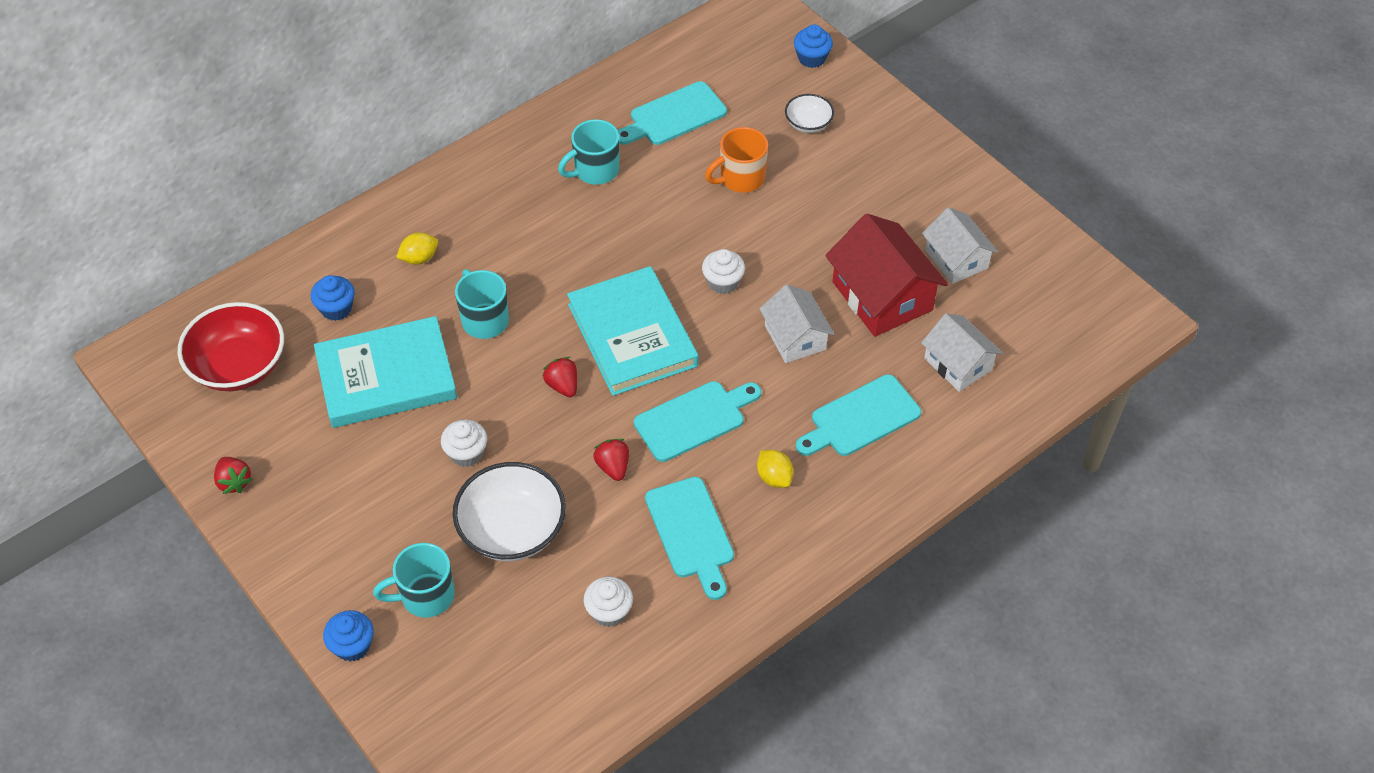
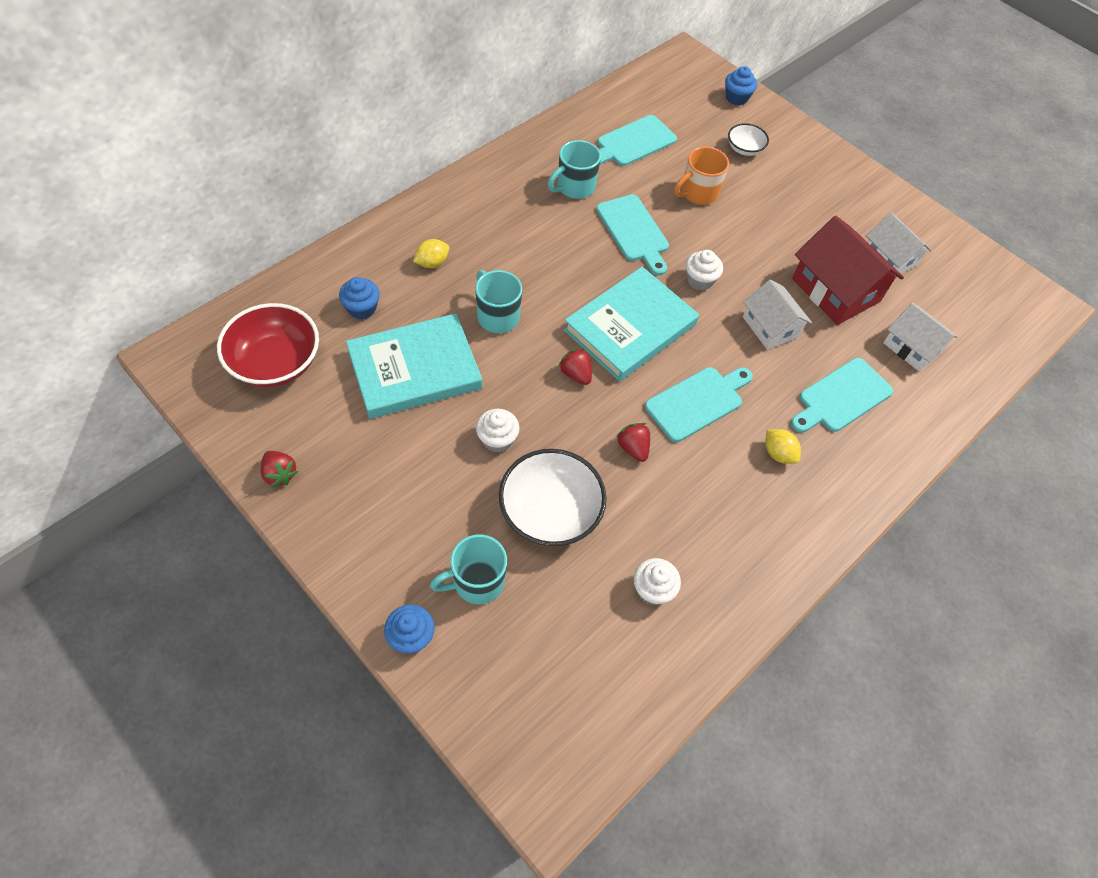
camera: 10 degrees left, 5 degrees up
turquoise book [567,266,699,396] -> turquoise book turned 75 degrees clockwise [563,267,699,382]
turquoise cutting board [645,477,734,600] -> turquoise cutting board moved to [596,194,669,276]

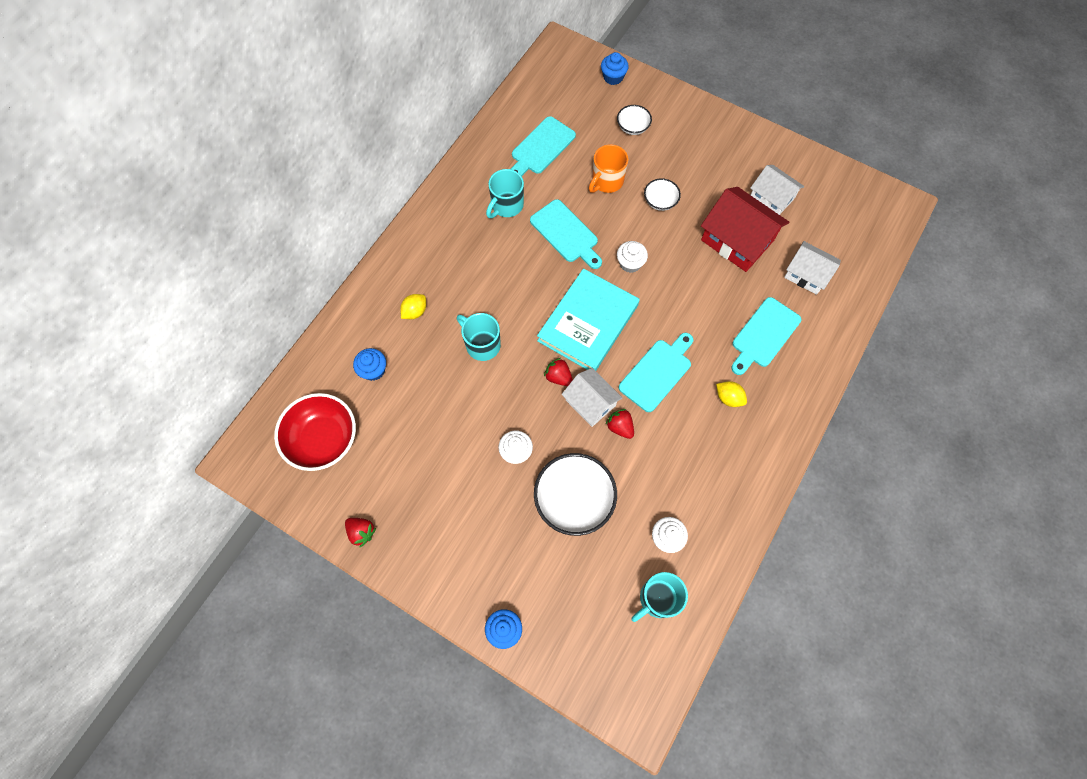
camera: 10 degrees left, 10 degrees up
turquoise book [346,313,482,419] -> none
turquoise mug [430,535,507,604] -> turquoise mug moved to [631,572,688,622]
white house [743,279,812,350] -> white house moved to [562,368,622,427]
none -> white bowl [644,178,681,211]

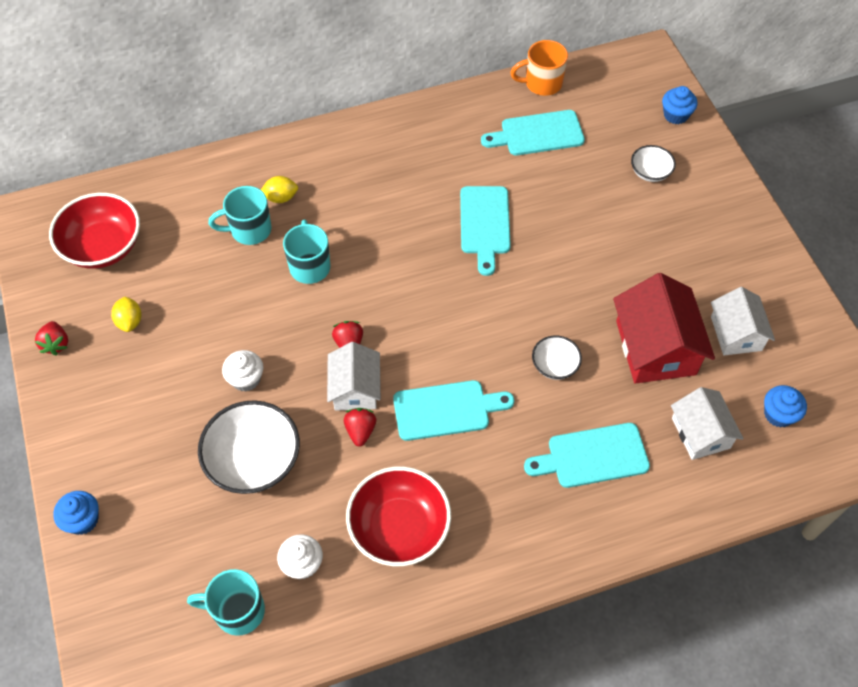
camera: 40 degrees right, 10 degrees down
blue cupcake [353,348,386,381] -> blue cupcake moved to [764,385,807,428]
turquoise mug [486,169,524,218] -> turquoise mug moved to [208,186,271,245]
turquoise book [537,268,640,371] -> none
orange mug [589,144,629,193] -> orange mug moved to [510,40,568,96]
white cupcake [617,241,648,273] -> none
white bowl [644,178,681,211] -> white bowl moved to [532,335,582,380]
yellow lemon [716,381,747,407] -> yellow lemon moved to [111,297,142,332]
none -> red bowl [346,466,451,566]

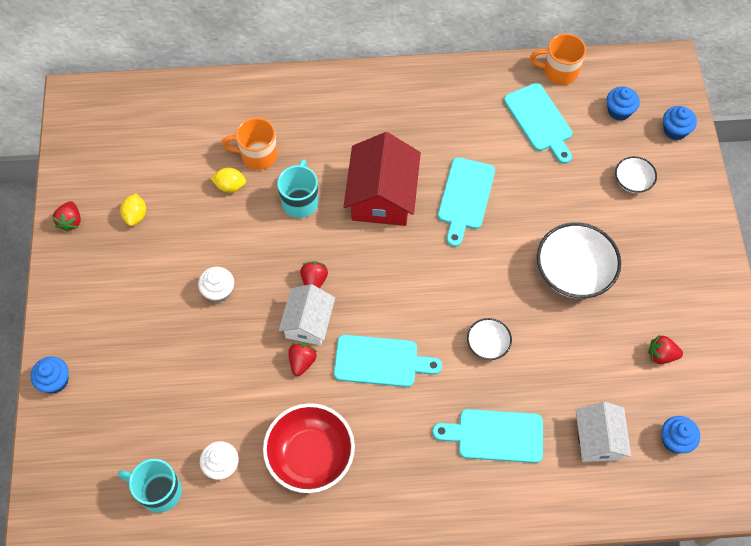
camera: 15 degrees right, 5 degrees up
red bowl [49,193,140,269] -> none
white bowl [198,400,300,494] -> white bowl moved to [537,222,621,299]
turquoise mug [208,186,271,245] -> orange mug [222,118,277,170]
yellow lemon [261,176,298,203] -> yellow lemon moved to [210,168,246,193]
turquoise cutting board [481,110,585,155] -> turquoise cutting board turned 120 degrees counterclockwise [504,83,572,164]
red house [613,273,715,384] -> red house moved to [343,132,421,226]
white house [711,287,775,355] -> red strawberry [648,335,683,364]
none -> blue cupcake [607,87,640,121]

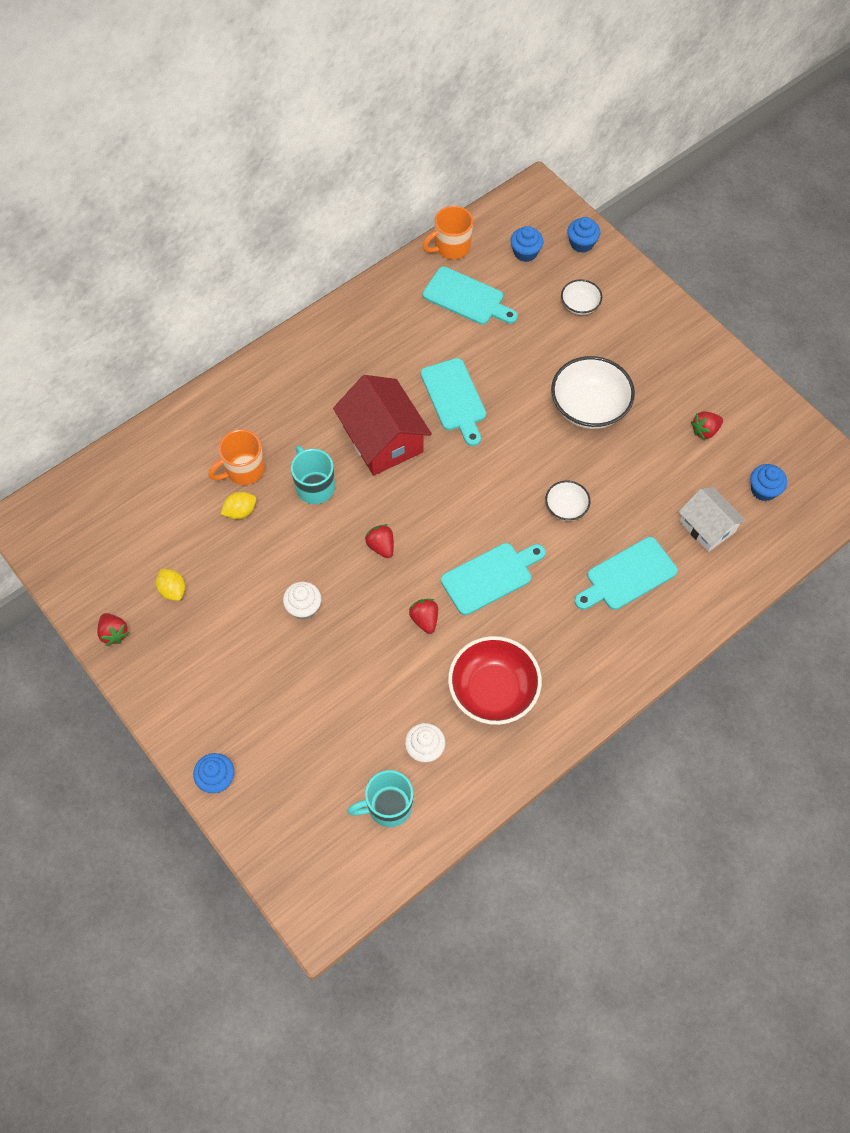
camera: 35 degrees left, 0 degrees up
white house [278,284,335,345] -> none

